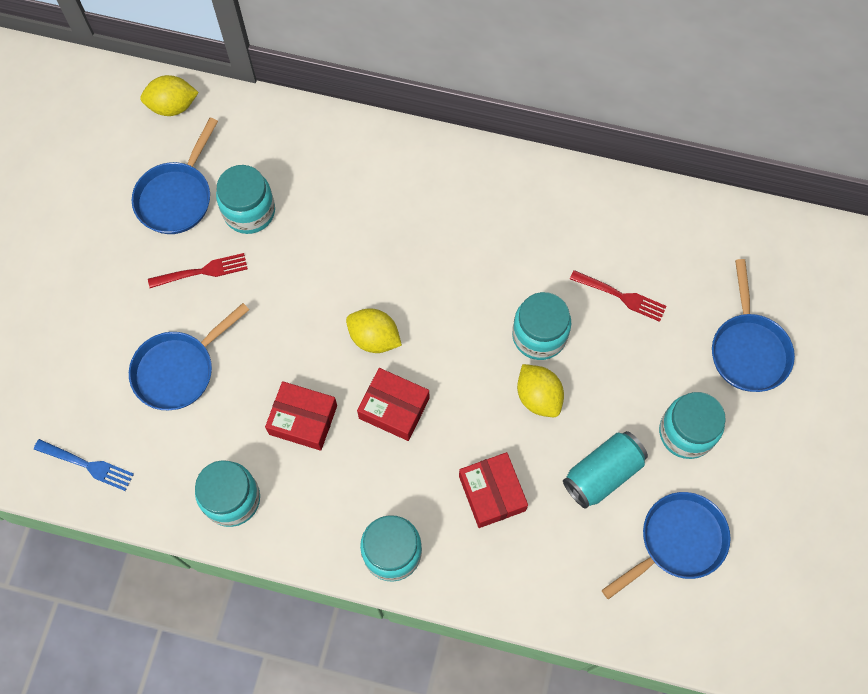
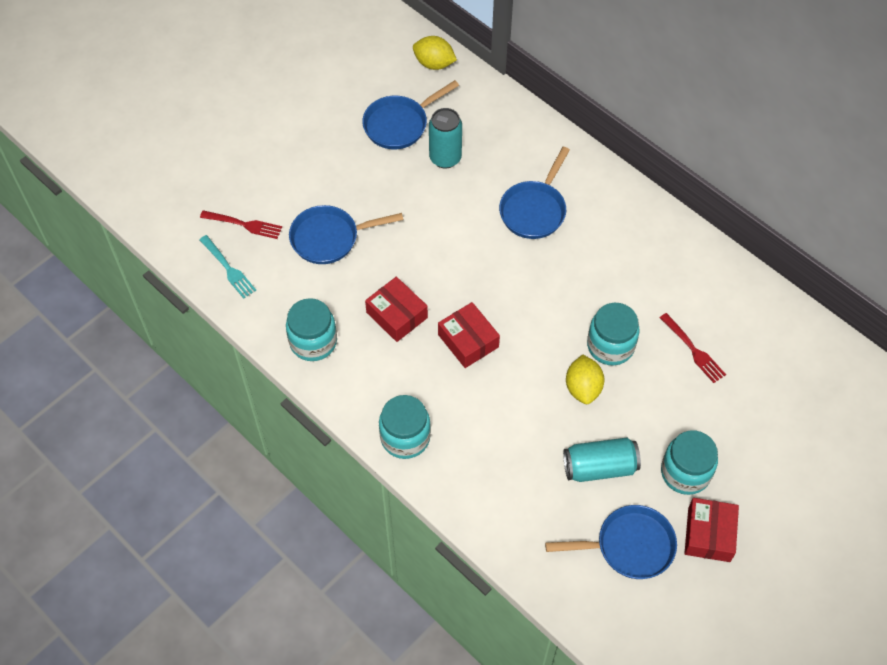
camera: 30 degrees right, 10 degrees down
blue fork [34,439,134,491] -> turquoise fork [199,235,256,299]
red fork [148,253,248,288] -> red fork moved to [200,210,282,239]
turquoise jar [216,165,275,234] -> turquoise can [429,108,462,169]
yellow lemon [346,308,402,353] -> none
red box [459,452,528,528] -> red box moved to [684,498,739,562]
blue pan [712,259,795,392] -> blue pan moved to [499,147,570,239]

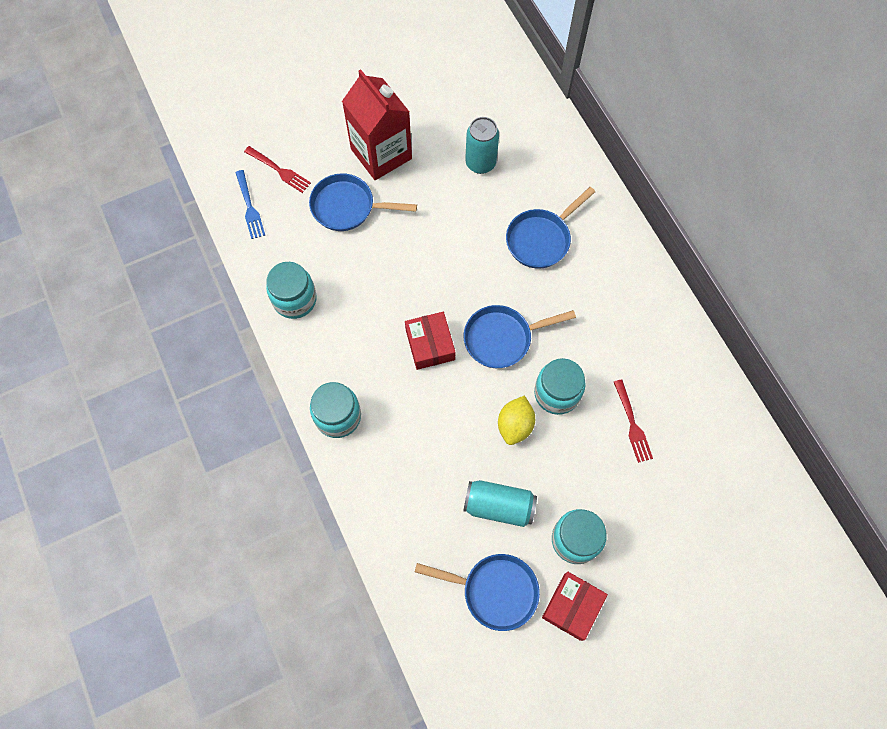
camera: 20 degrees right, 10 degrees up
turquoise fork [199,235,256,299] -> blue fork [235,170,265,239]
blue pan [362,80,459,149] -> blue pan moved to [464,305,576,368]
red box [365,277,428,342] -> none
yellow lemon [413,36,457,70] -> none
none -> red carton [342,69,412,180]

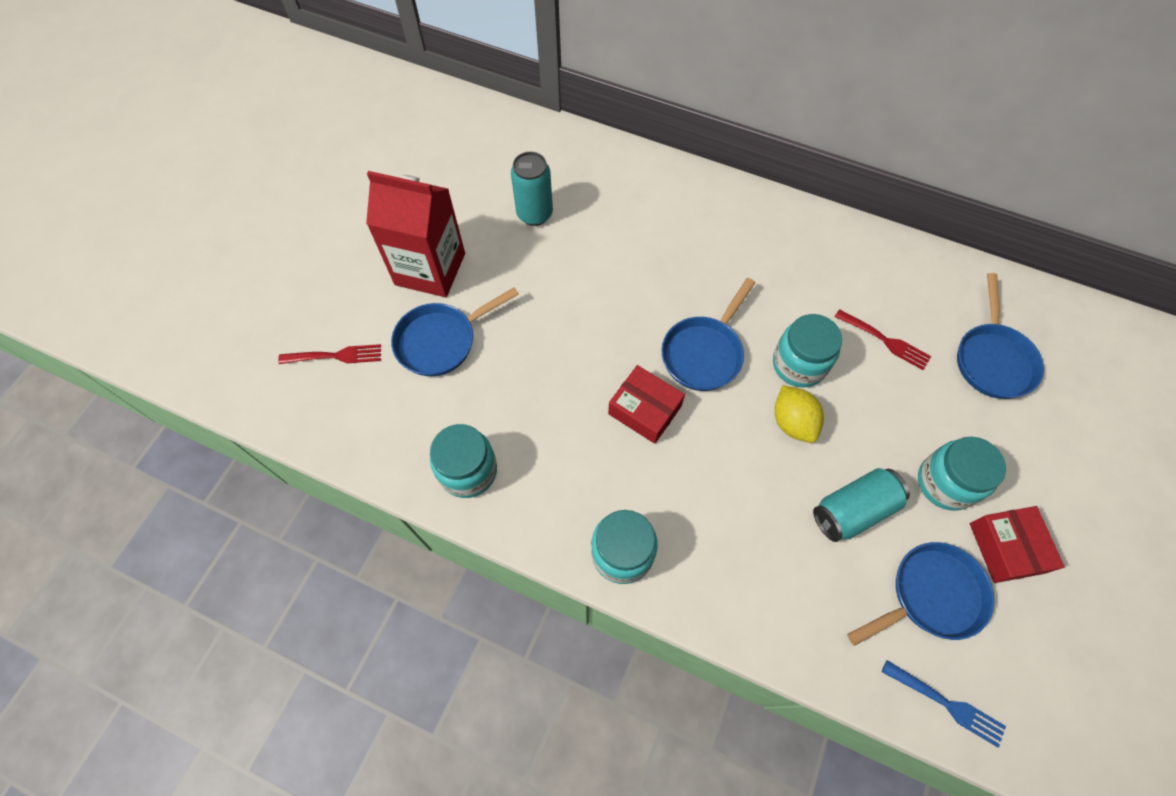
camera: 40 degrees left, 5 degrees down
blue fork [235,170,265,239] -> blue fork moved to [882,660,1006,748]
blue pan [506,187,595,269] -> blue pan moved to [957,273,1044,399]

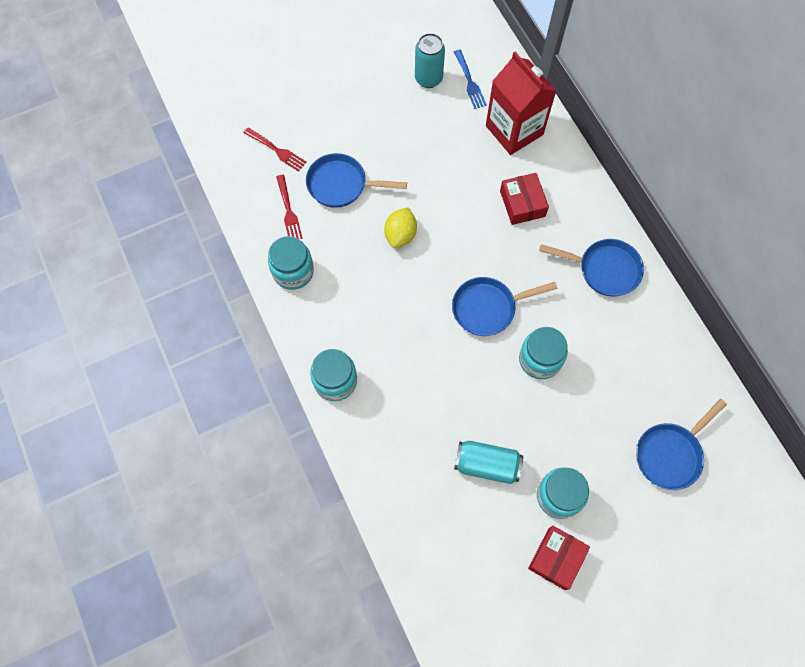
camera: 40 degrees right, 5 degrees up
red carton [366,171,465,297] -> red carton moved to [486,52,556,155]
turquoise can [511,152,553,226] -> turquoise can moved to [415,33,445,88]
red box [608,365,685,444] -> red box moved to [500,173,549,225]
yellow lemon [775,385,824,443] -> yellow lemon moved to [384,207,417,248]
red fork [835,309,931,370] -> red fork moved to [276,175,303,239]
blue pan [847,542,994,646] -> blue pan moved to [539,239,644,296]
blue fork [882,660,1006,748] -> blue fork moved to [454,50,487,109]

